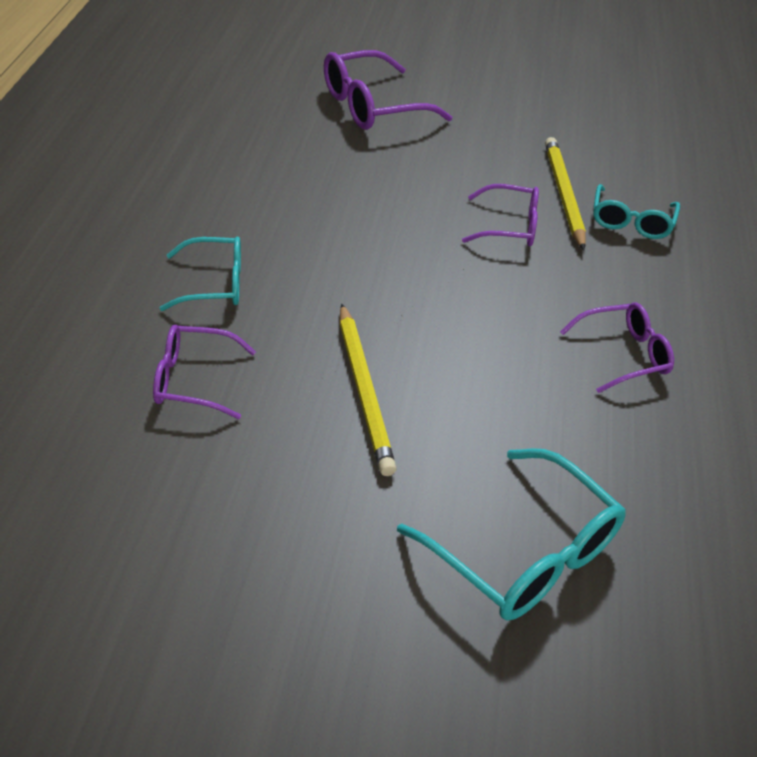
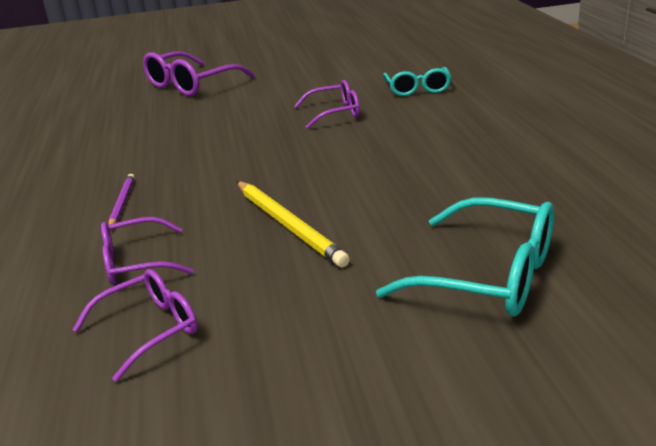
camera: 15 degrees left, 15 degrees down
turquoise glasses [159,236,241,311] -> purple pencil [108,174,135,225]
yellow pencil [545,137,586,250] -> none
purple glasses [560,303,674,393] -> purple glasses moved to [73,269,198,382]

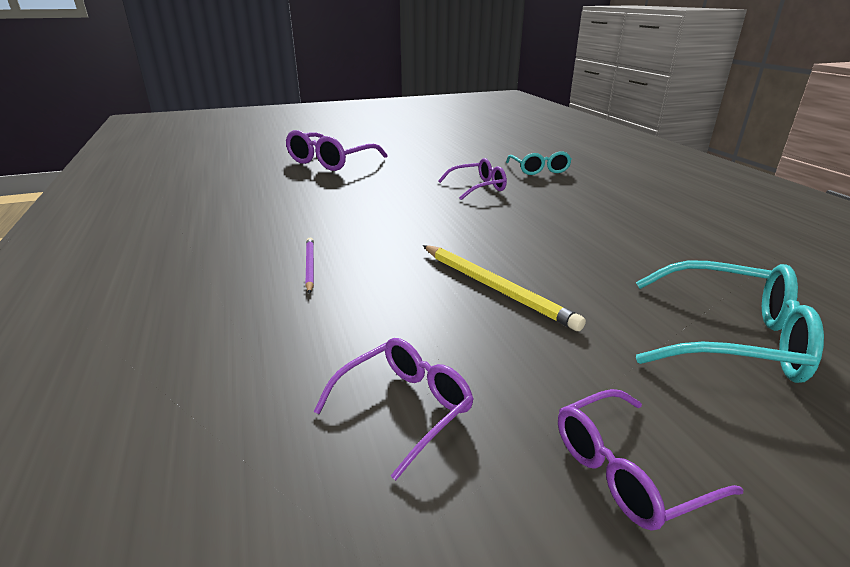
camera: 10 degrees left, 0 degrees up
purple glasses [101,217,194,285] -> purple glasses moved to [558,389,743,531]

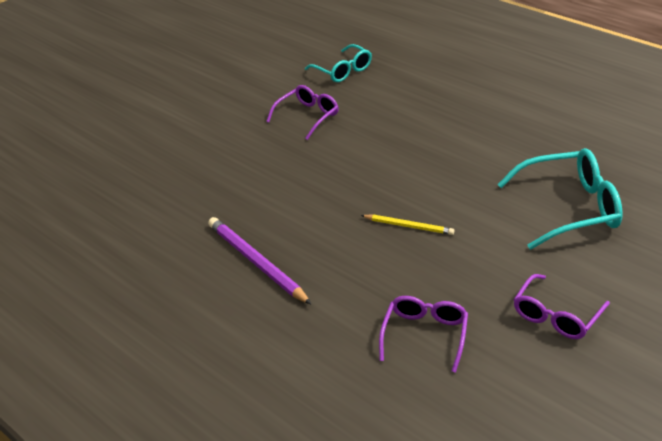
camera: 25 degrees left, 10 degrees up
purple glasses [286,130,387,171] -> none
purple pencil [305,238,314,294] -> purple pencil [208,217,312,305], size x1.70
yellow pencil [423,245,586,331] -> yellow pencil [361,214,454,235], size x0.59

